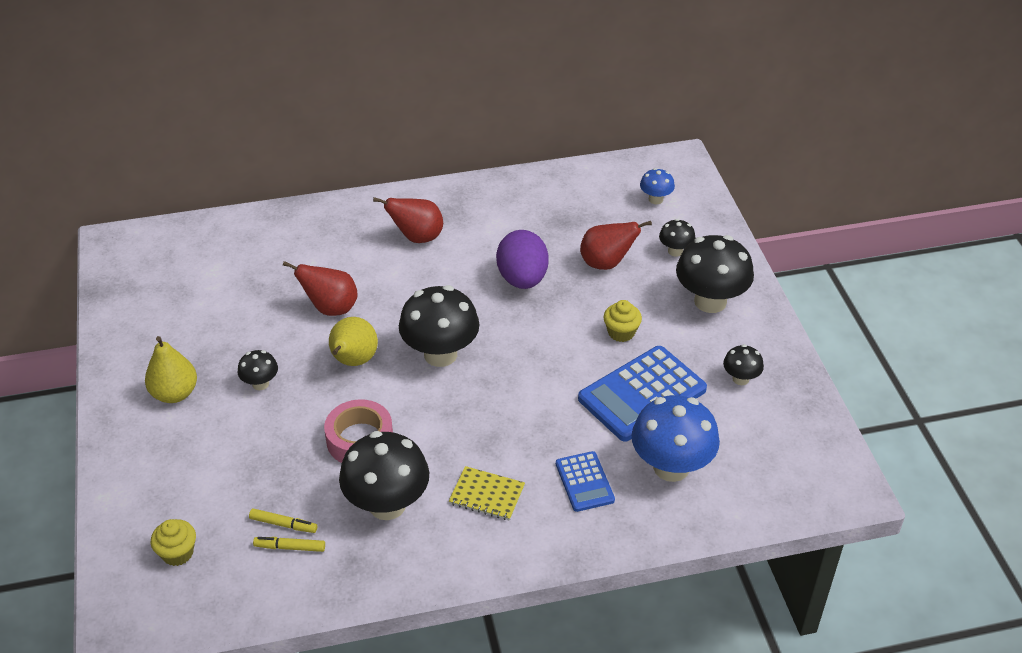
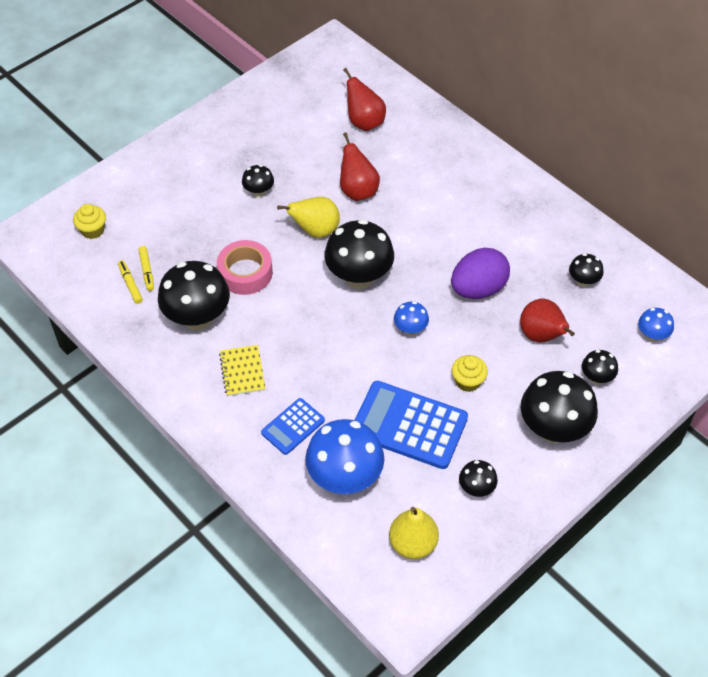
camera: 60 degrees right, 10 degrees up
yellow pear [145,336,197,403] -> yellow pear moved to [389,507,439,559]
red pear [373,197,443,243] -> red pear moved to [343,68,386,131]
none -> blue mushroom [394,301,429,336]
none -> black mushroom [569,253,603,287]

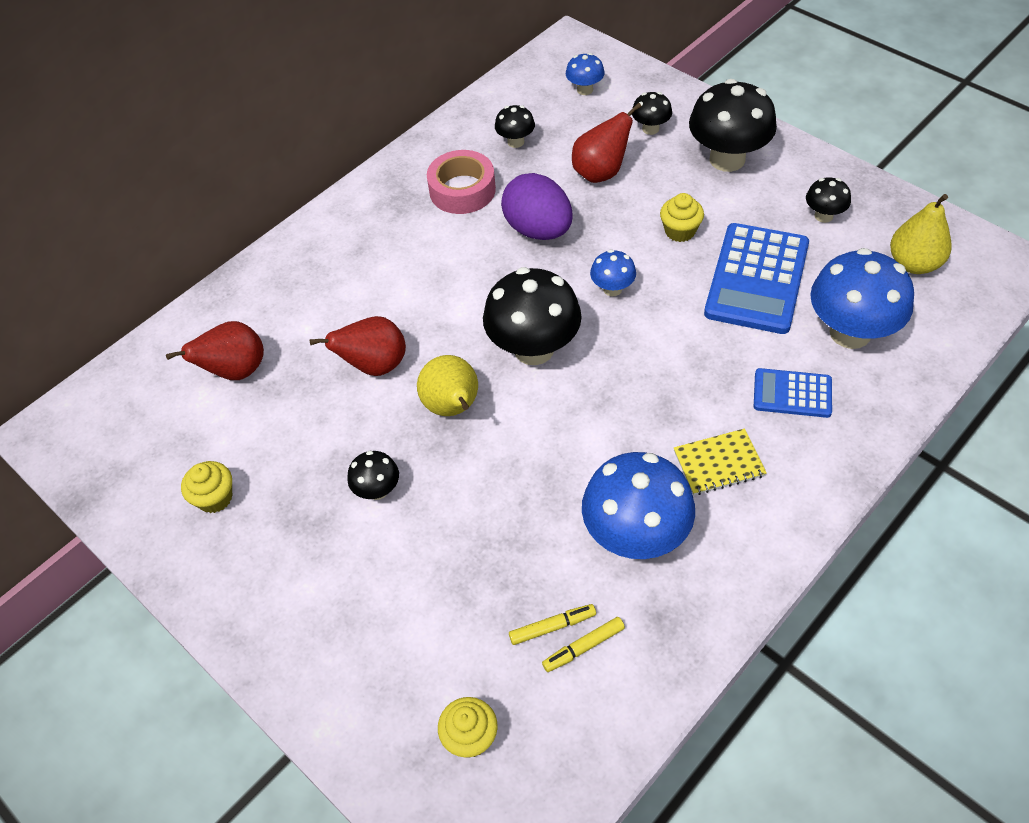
camera: 90 degrees left, 0 degrees up
black mushroom [158,261,230,331] -> blue mushroom [582,452,695,559]
pink tape [217,240,273,295] -> pink tape moved to [427,150,496,214]
blue calculator [261,398,325,455] -> blue calculator turned 150 degrees clockwise [754,368,832,418]
none -> yellow cupcake [181,461,232,513]

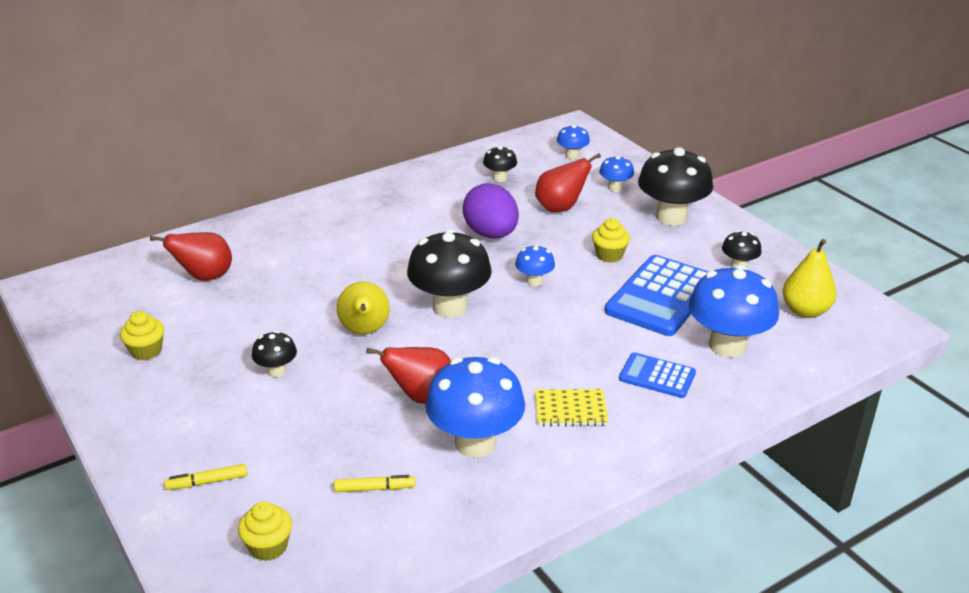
camera: 10 degrees right, 20 degrees down
red pear [310,316,406,376] -> red pear moved to [367,347,451,404]
pink tape [427,150,496,214] -> none
yellow marker [542,617,625,672] -> yellow marker moved to [164,464,247,490]
black mushroom [632,92,672,135] -> blue mushroom [599,156,634,192]

